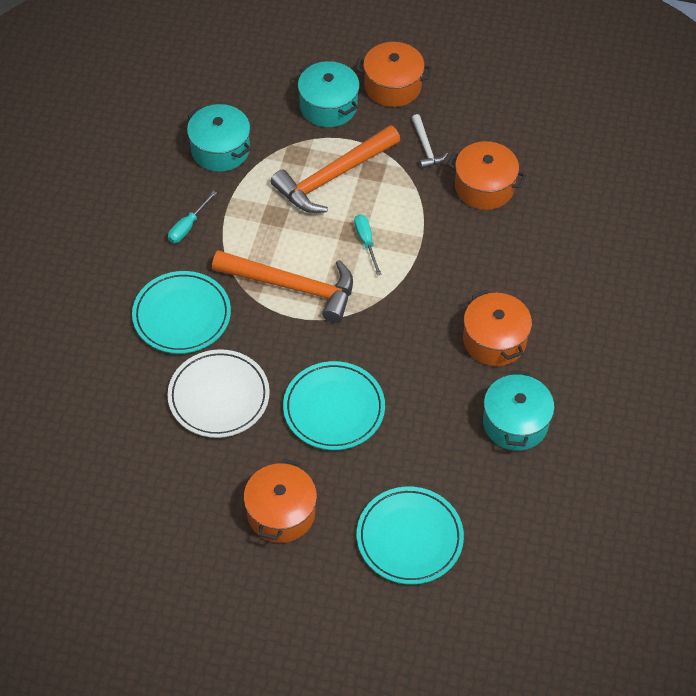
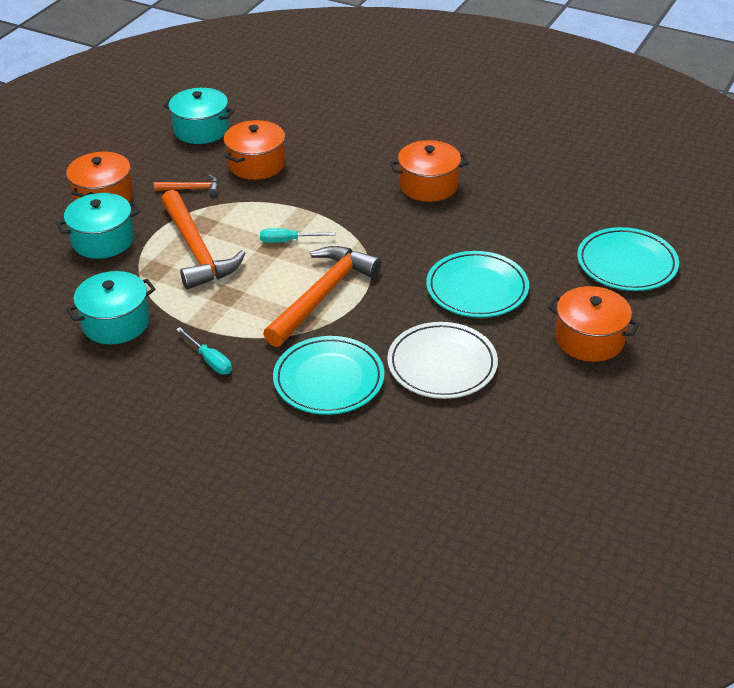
camera: 75 degrees left, 15 degrees down
white hammer [412,114,448,169] -> orange hammer [154,175,218,196]
turquoise pot [483,370,554,451] -> turquoise pot moved to [163,88,235,144]

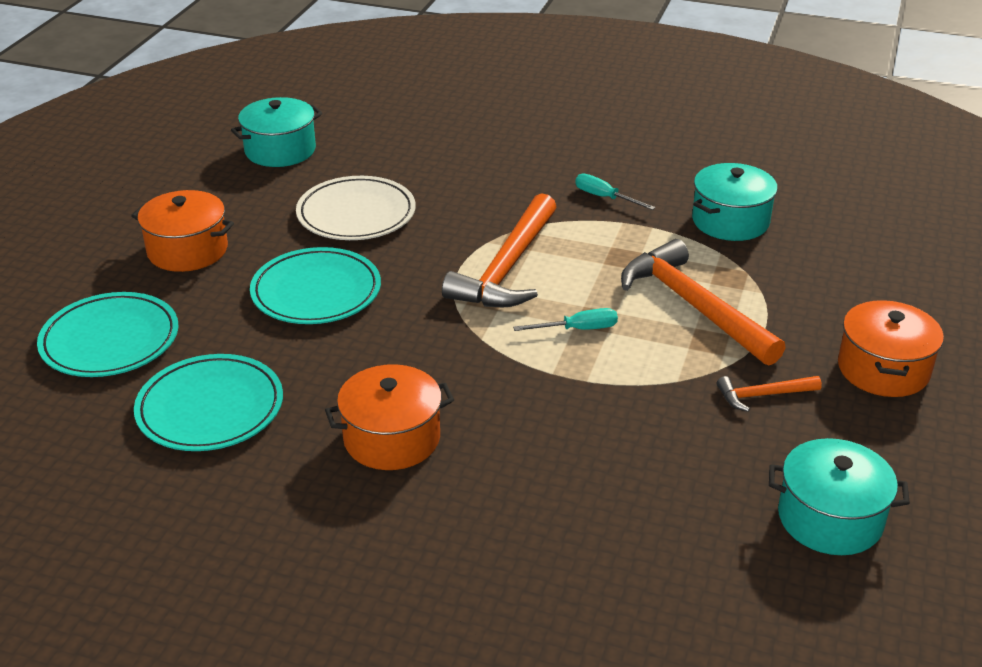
camera: 170 degrees right, 5 degrees down
turquoise pot [57,193,140,259] -> turquoise pot moved to [231,97,323,167]
orange pot [224,120,285,180] -> none
turquoise plate [273,336,385,415] -> turquoise plate moved to [134,354,283,451]

